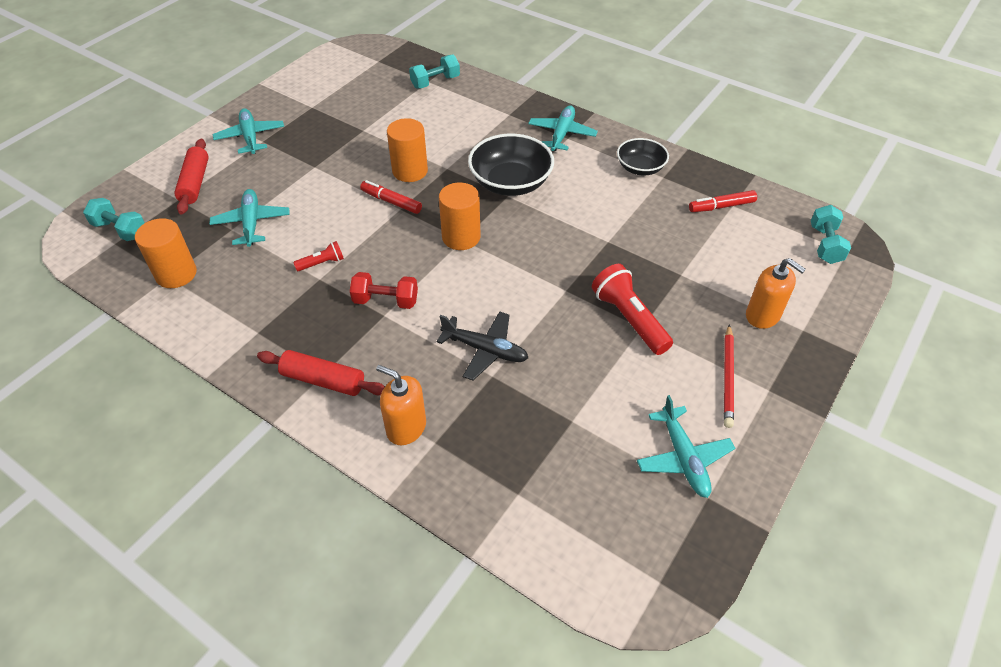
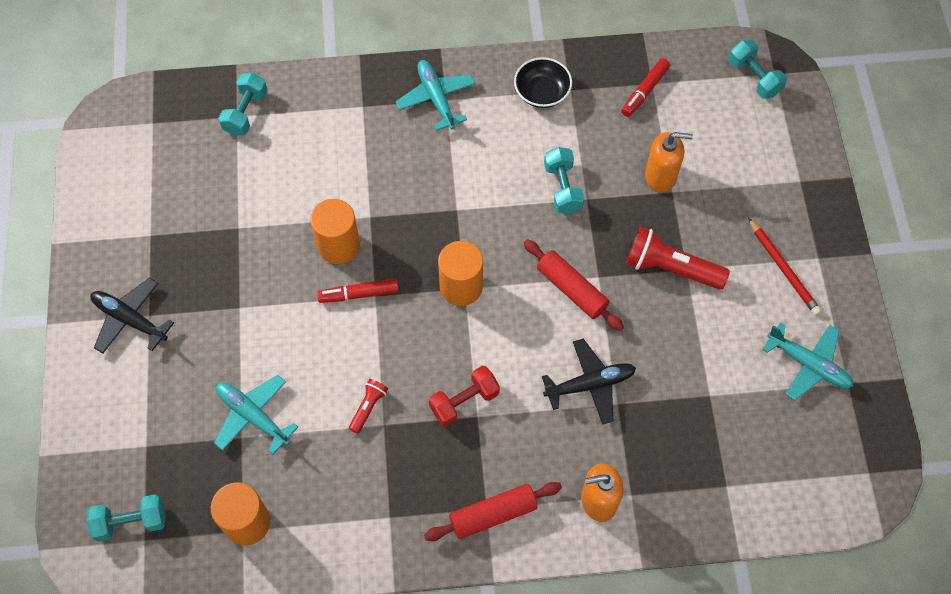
camera: 40 degrees left, 15 degrees up
red rolling pin [174,139,209,214] -> red rolling pin moved to [524,239,624,331]
turquoise plane [212,108,284,154] -> black plane [90,278,174,353]
black bowl [468,134,554,196] -> none
orange soap dispenser [746,258,806,329] -> orange soap dispenser moved to [645,132,693,192]
none -> turquoise dumbbell [544,147,584,214]

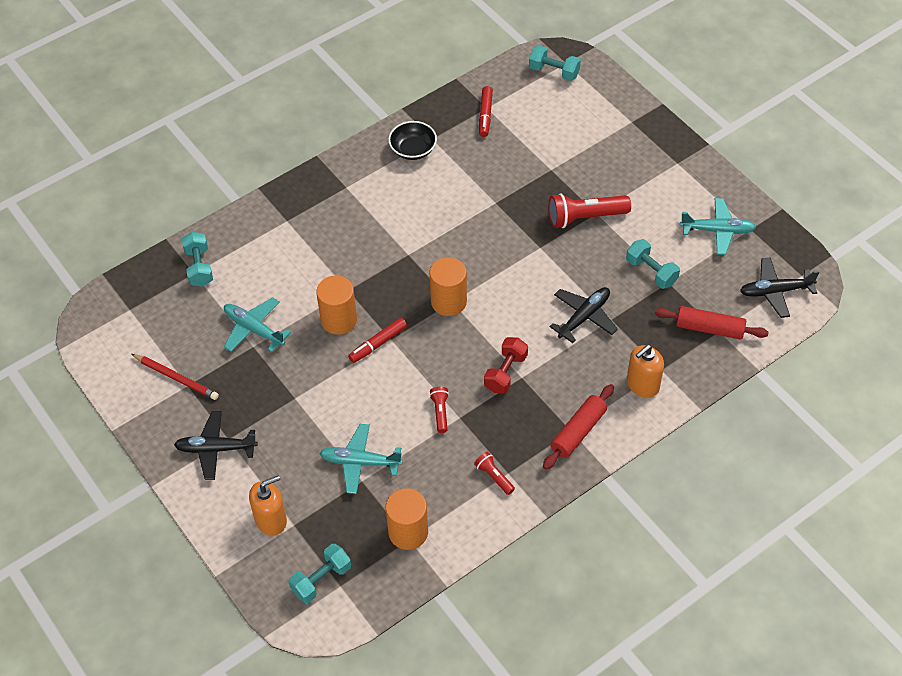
camera: 30 degrees left, 10 degrees down
turquoise plane [396,60,476,131] -> turquoise plane moved to [224,297,291,352]
red rolling pin [524,239,624,331] -> red rolling pin moved to [655,306,769,340]
turquoise dumbbell [544,147,584,214] -> turquoise dumbbell moved to [626,239,680,289]
orange soap dispenser [645,132,693,192] -> orange soap dispenser moved to [249,475,287,536]
red pencil [748,218,821,315] -> red pencil moved to [132,354,219,400]
none -> red flashlight [474,452,515,495]
none -> black plane [740,258,819,318]

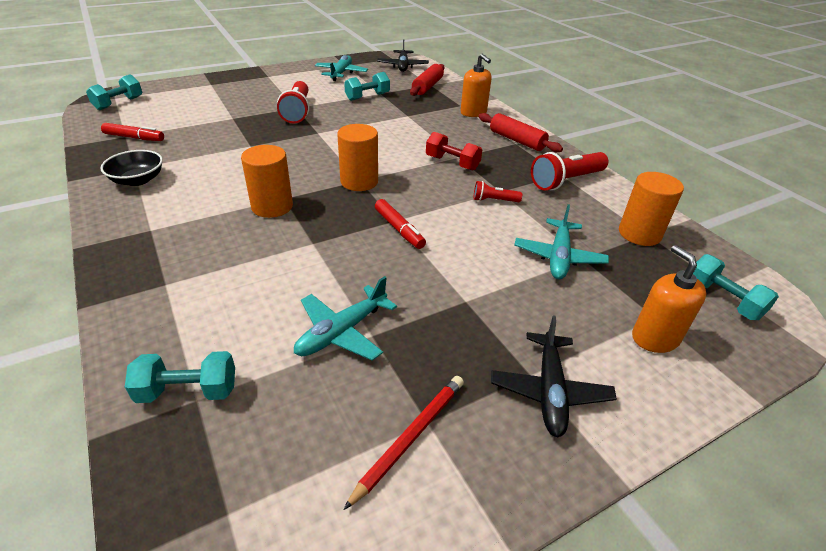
camera: 85 degrees left, 15 degrees down
orange cylinder [316,276,357,335] -> orange cylinder moved to [241,145,293,218]
red flashlight [474,452,515,495] -> red flashlight [531,152,609,191], size x1.92
black plane [549,287,618,343] -> none

